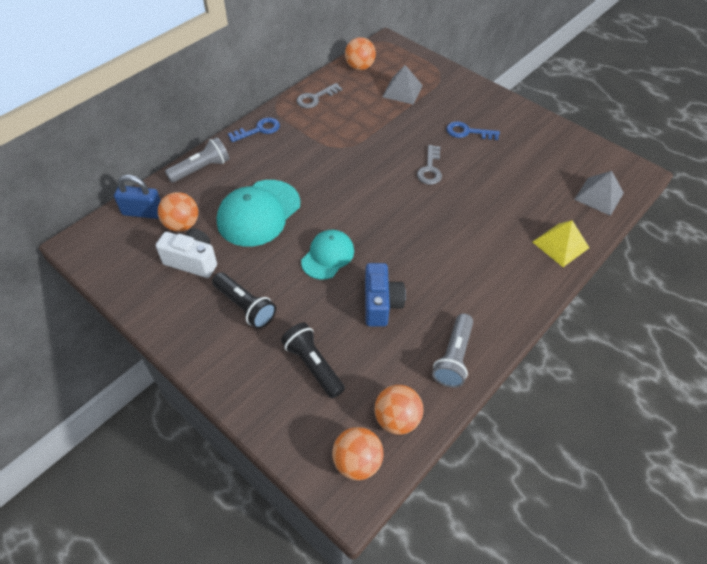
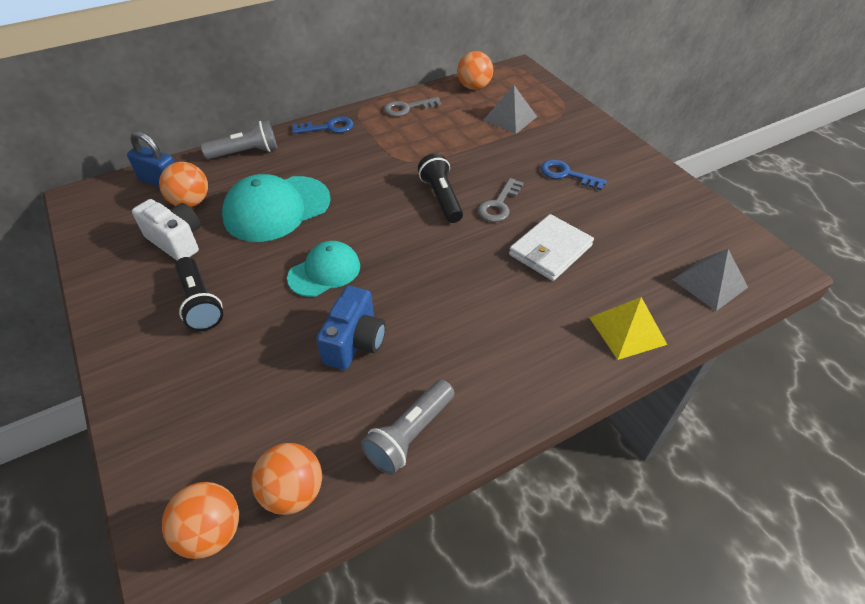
camera: 20 degrees right, 5 degrees down
black flashlight [281,322,345,398] -> black flashlight moved to [418,153,463,223]
none -> white wallet [509,214,594,281]

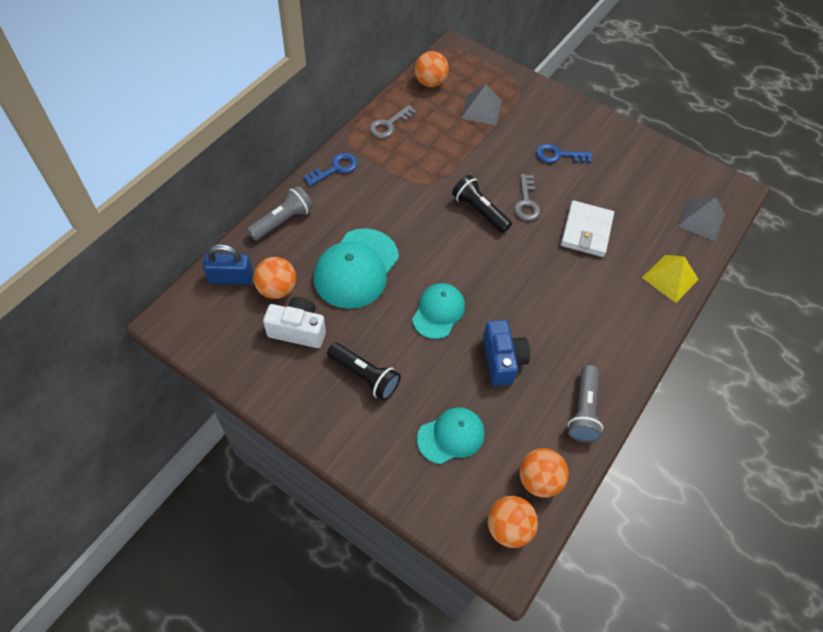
camera: 30 degrees left, 10 degrees up
none -> turquoise cap [417,408,485,464]

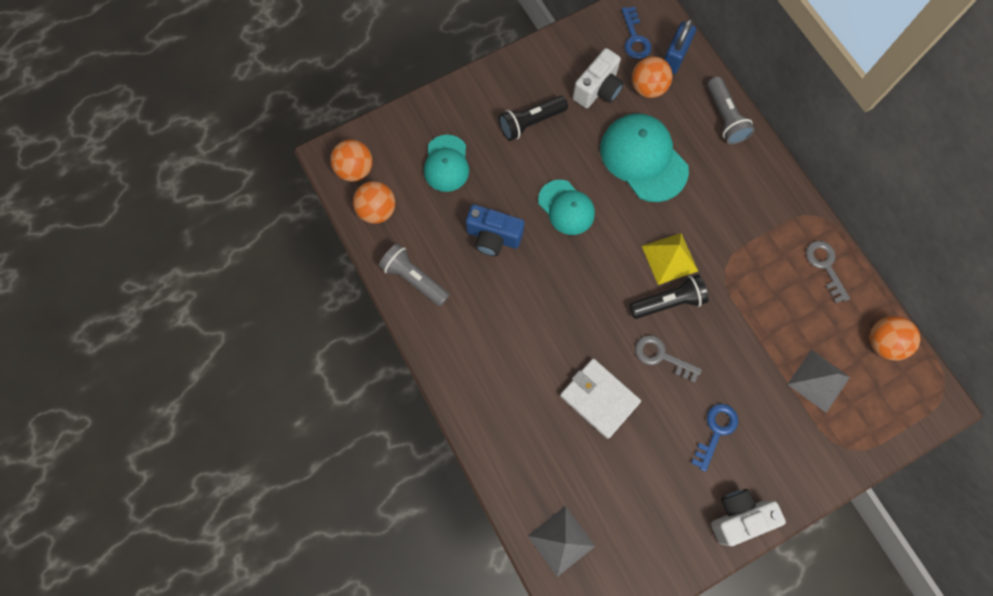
camera: 120 degrees right, 15 degrees up
blue key [303,153,358,186] -> blue key moved to [621,6,652,59]
yellow pyramid [642,255,699,303] -> yellow pyramid moved to [642,233,698,285]
none -> white camera [711,489,786,546]

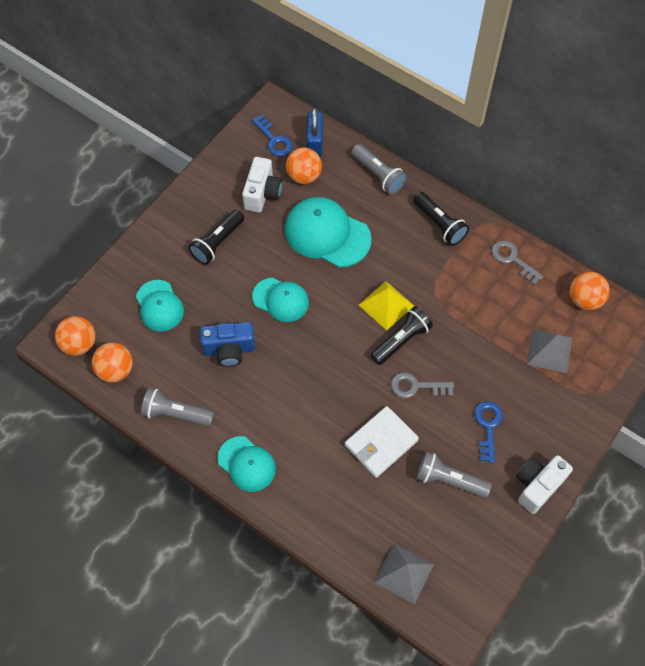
camera: 25 degrees left, 10 degrees down
white wallet [560,358,641,439] -> white wallet turned 60 degrees counterclockwise [345,406,419,478]
none -> turquoise cap [217,436,276,492]
none -> black flashlight [413,192,469,246]
none -> grey flashlight [416,452,492,498]

